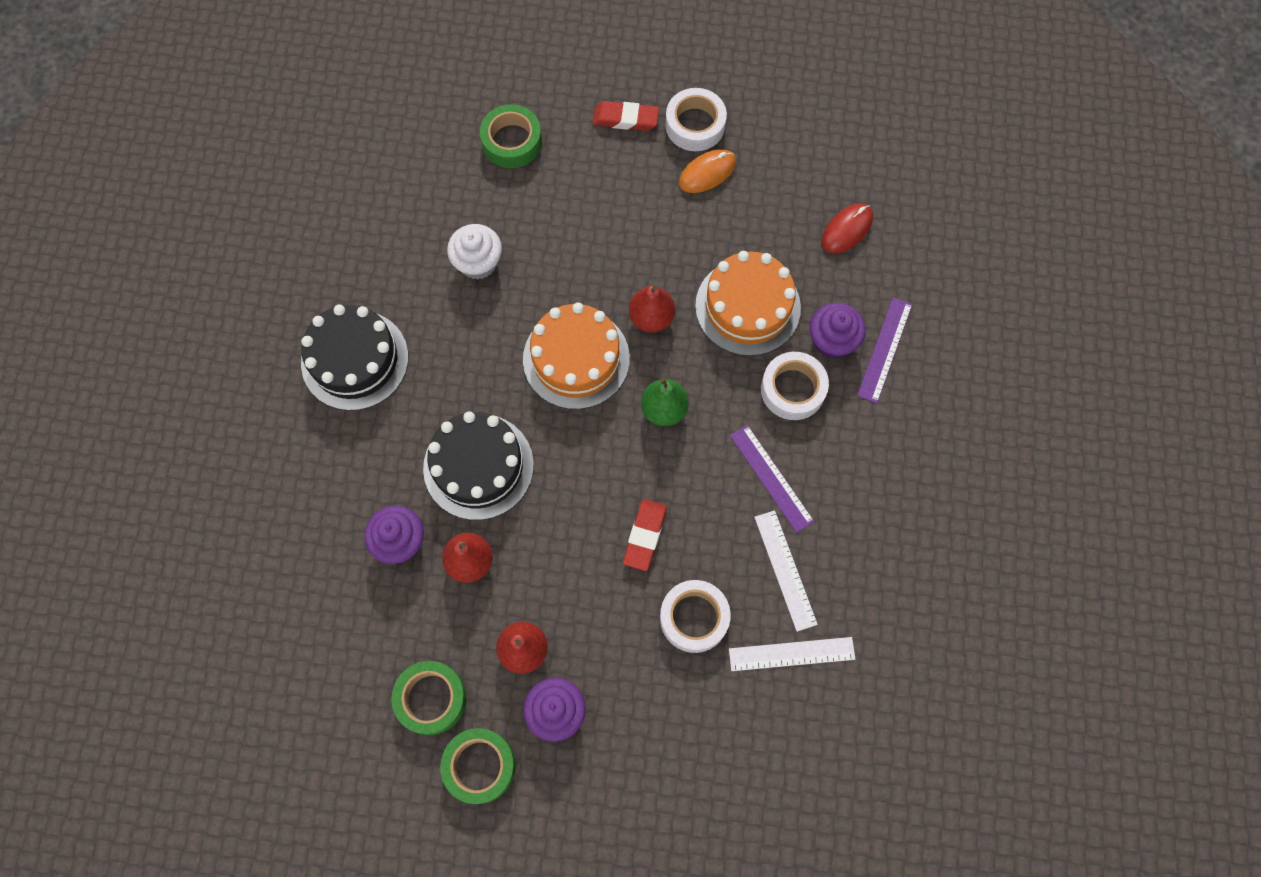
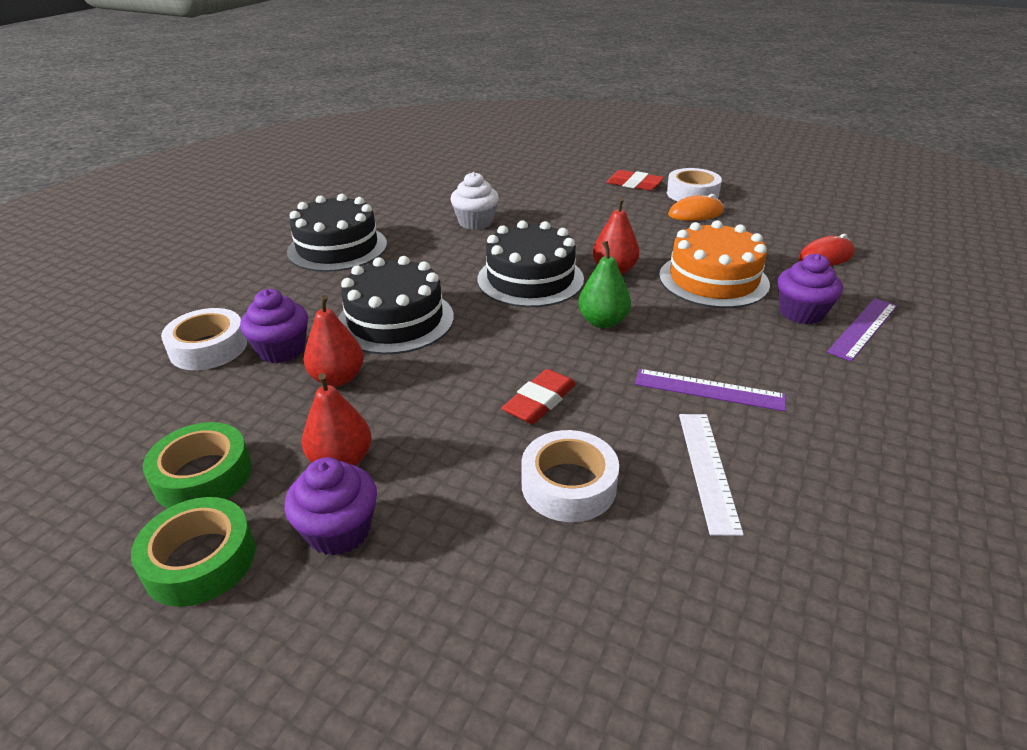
camera: 20 degrees right, 35 degrees down
green tape [480,104,542,168] -> none
orange cake [523,303,630,409] -> black cake [477,220,584,307]
white ruler [729,637,855,671] -> none
purple ruler [730,425,814,533] -> purple ruler turned 60 degrees counterclockwise [635,369,786,411]
white tape [761,352,829,420] -> white tape moved to [161,308,247,370]

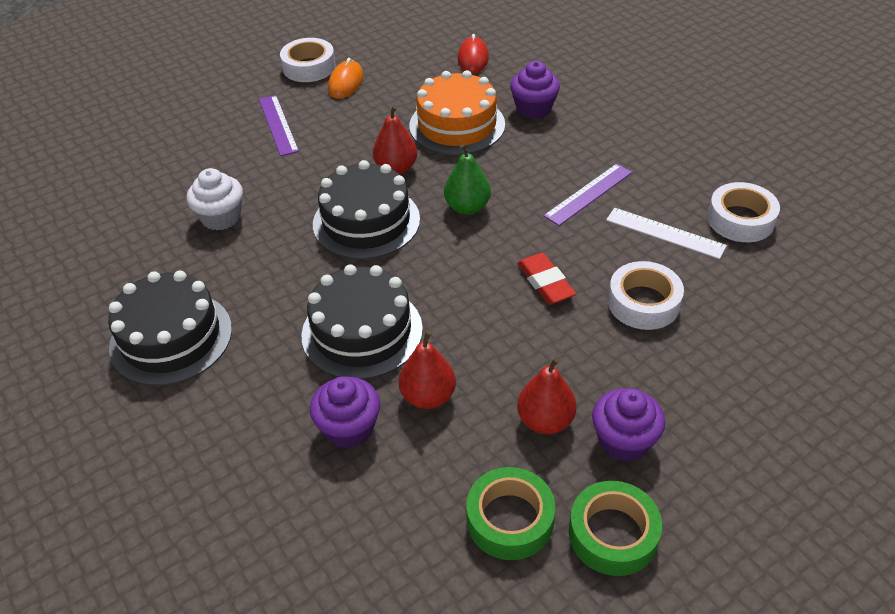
camera: 60 degrees left, 10 degrees up
white tape [161,308,247,370] -> white tape moved to [707,182,780,242]
red eraser [606,170,664,191] -> none
purple ruler [827,298,897,361] -> purple ruler moved to [259,95,299,156]

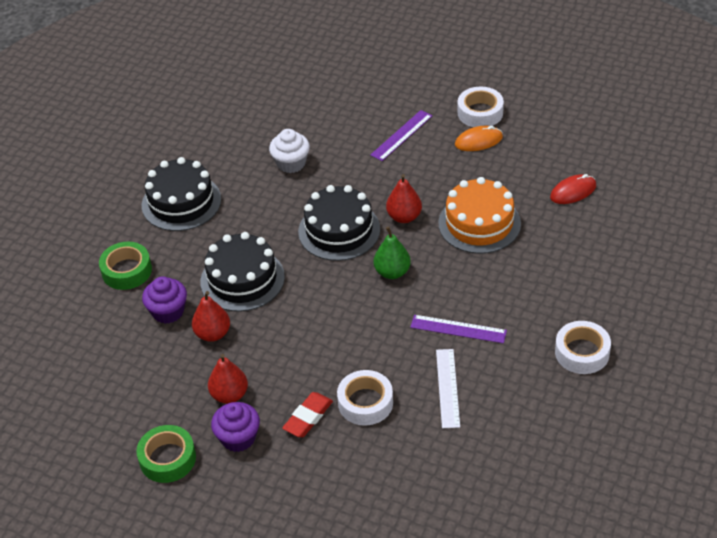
camera: 60 degrees right, 0 degrees up
green tape [466,467,555,560] -> green tape moved to [99,242,152,290]
purple cupcake [510,61,560,119] -> none
red eraser [517,253,576,305] -> red eraser moved to [282,392,333,437]
white tape [707,182,780,242] -> white tape moved to [555,321,611,374]

